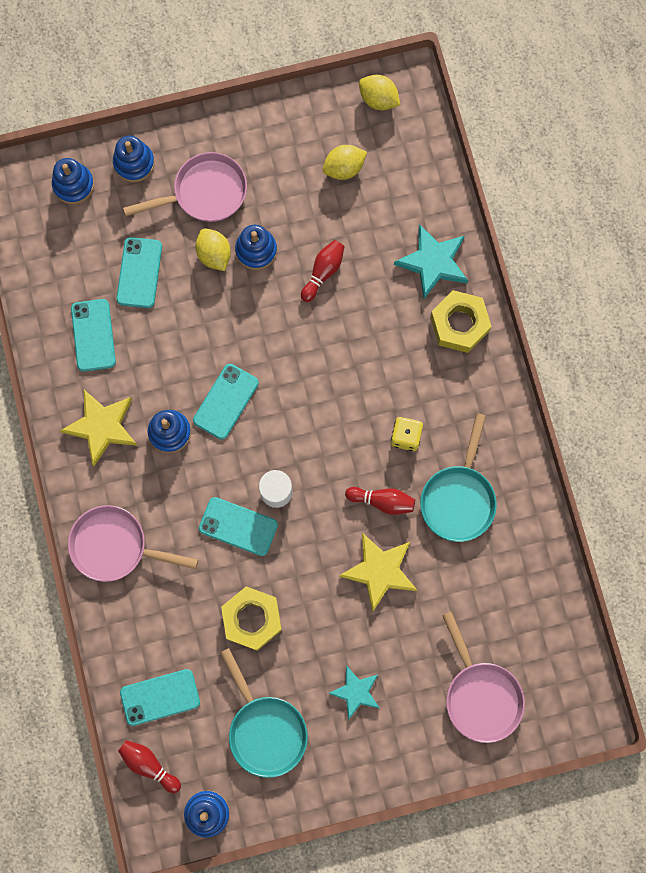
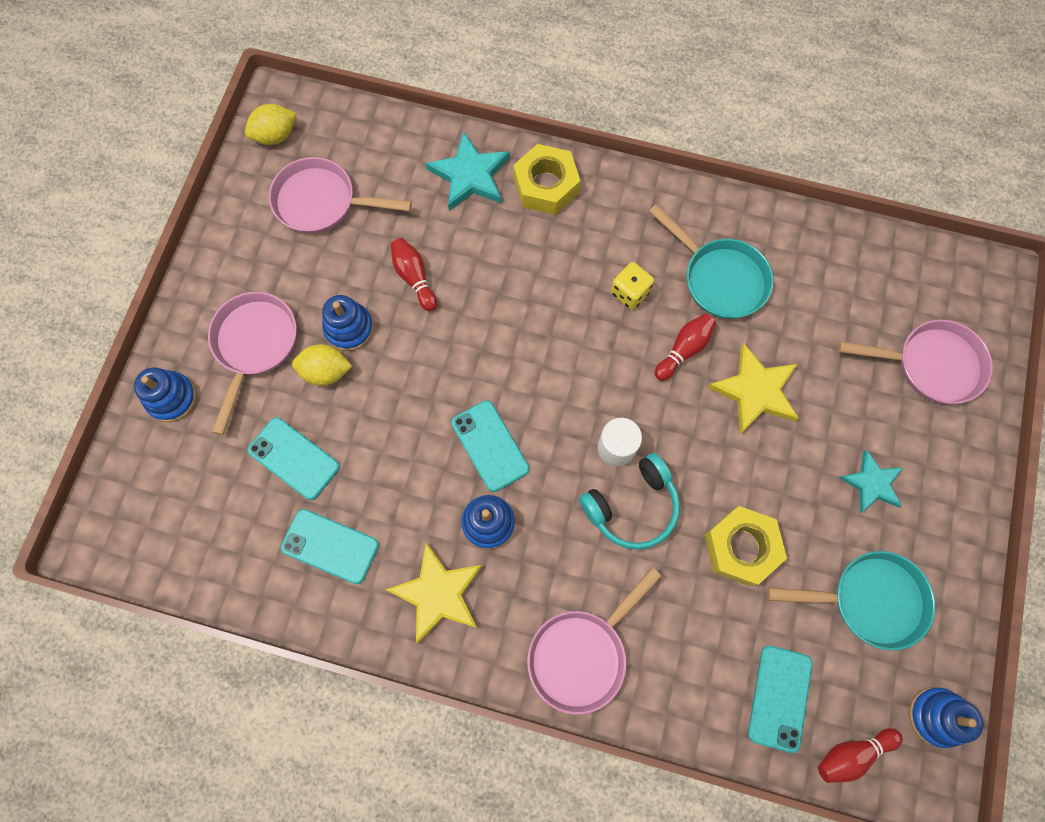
camera: 60 degrees left, 5 degrees down
blue stacking toy [52,158,94,204] -> none
turquoise phone [199,497,278,556] -> turquoise headphones [579,453,680,550]
yellow lemon [323,145,367,180] -> pink pan [269,157,412,234]

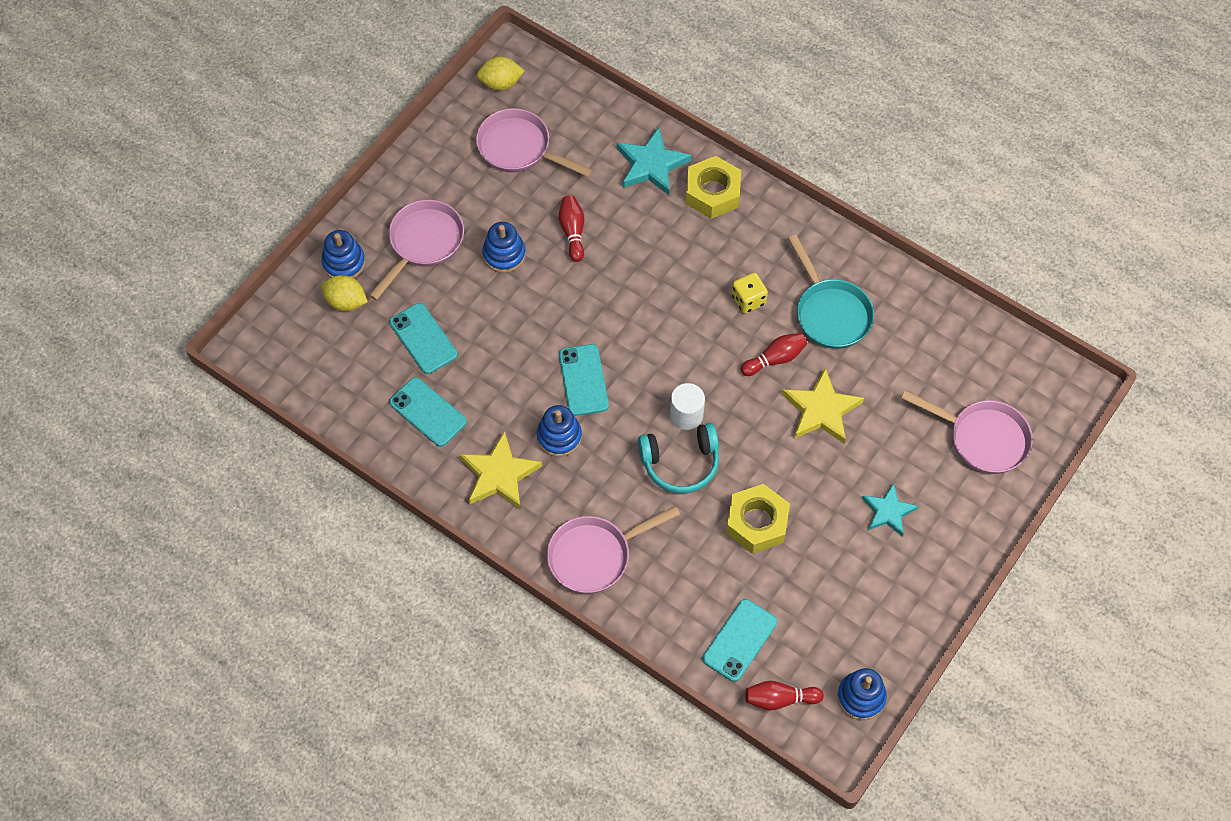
camera: 20 degrees right, 10 degrees down
yellow lemon [292,344,352,386] -> yellow lemon moved to [321,275,368,311]
turquoise pan [768,551,935,651] -> none

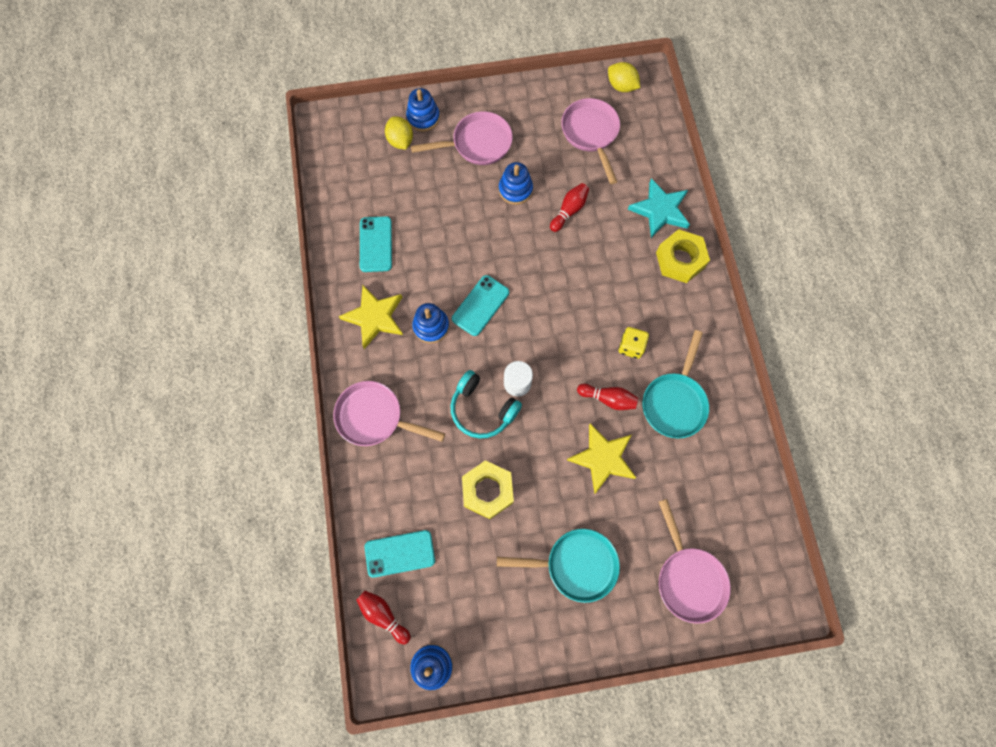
camera: 45 degrees right, 10 degrees up
turquoise phone [390,303,458,374] -> none
turquoise star [862,483,918,536] -> turquoise pan [497,529,620,603]

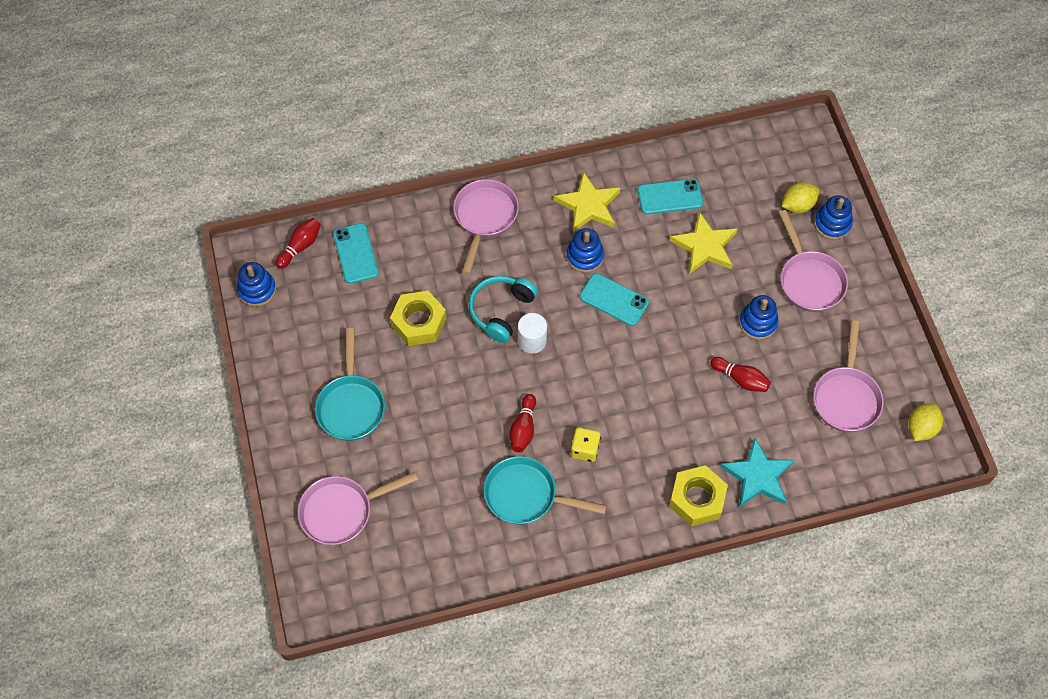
camera: 85 degrees right, 10 degrees down
pink pan [561,98,620,184] -> pink pan turned 120 degrees clockwise [813,321,884,432]
yellow star [567,423,636,494] -> yellow star moved to [670,212,737,273]

